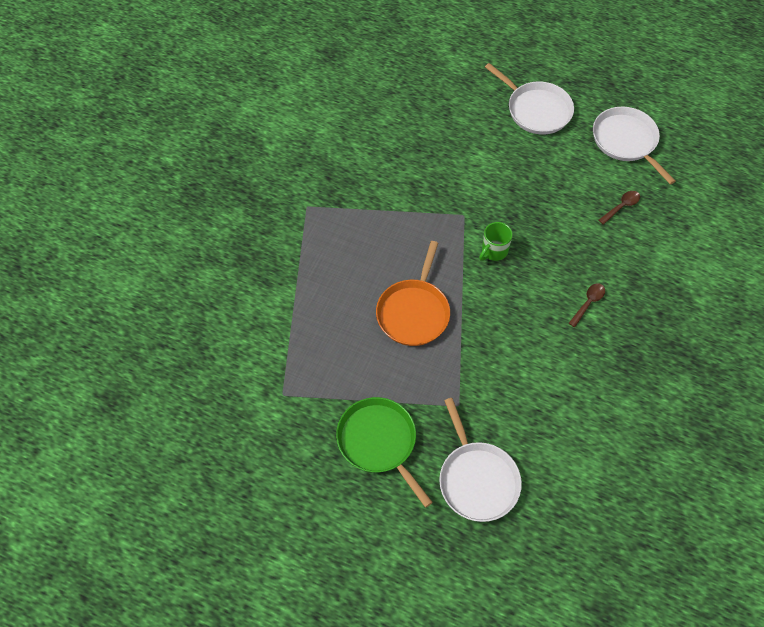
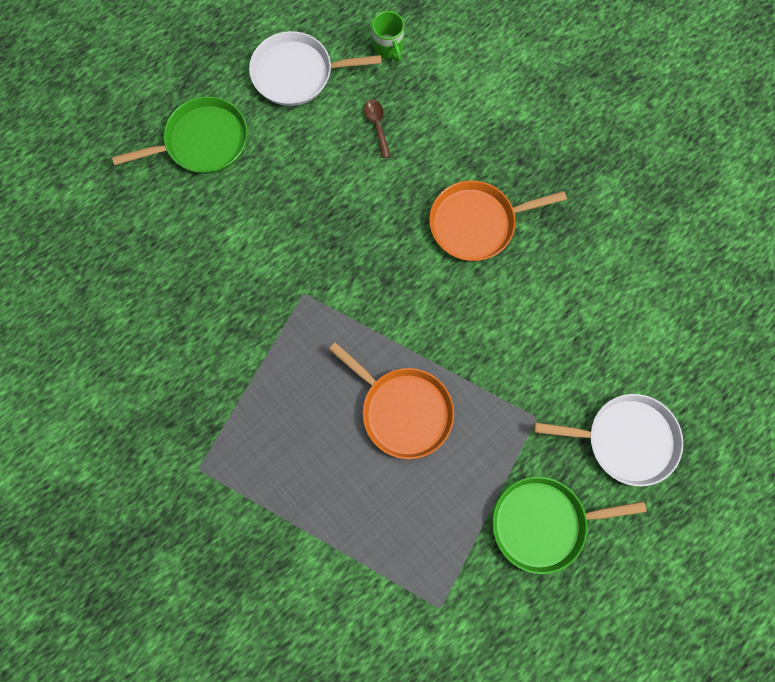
camera: 65 degrees left, 15 degrees up
green mug [479,222,513,261] -> green mug moved to [372,11,404,62]
white pan [485,63,574,134] -> green pan [112,96,248,174]
brown spoon [569,283,605,327] -> orange pan [429,181,567,261]

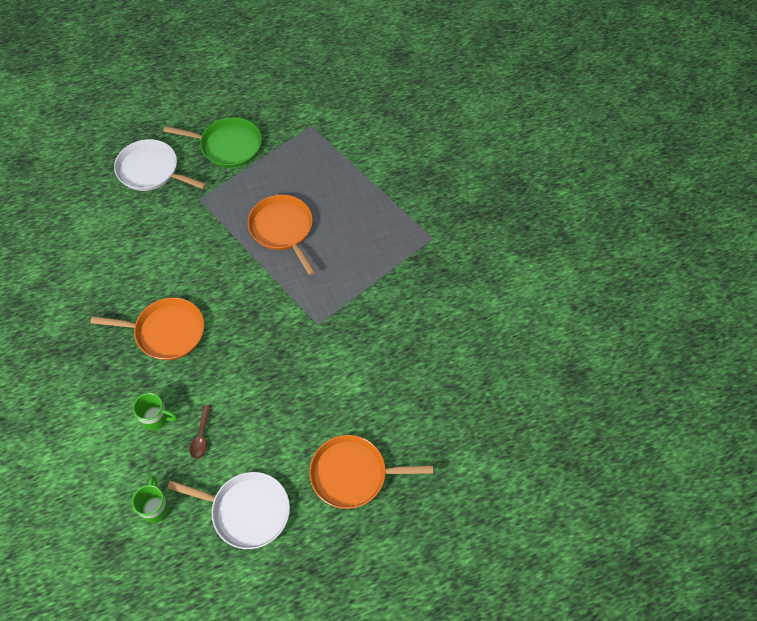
camera: 160 degrees left, 15 degrees down
green pan [112,96,248,174] -> orange pan [309,435,433,509]
none -> green mug [133,393,177,430]

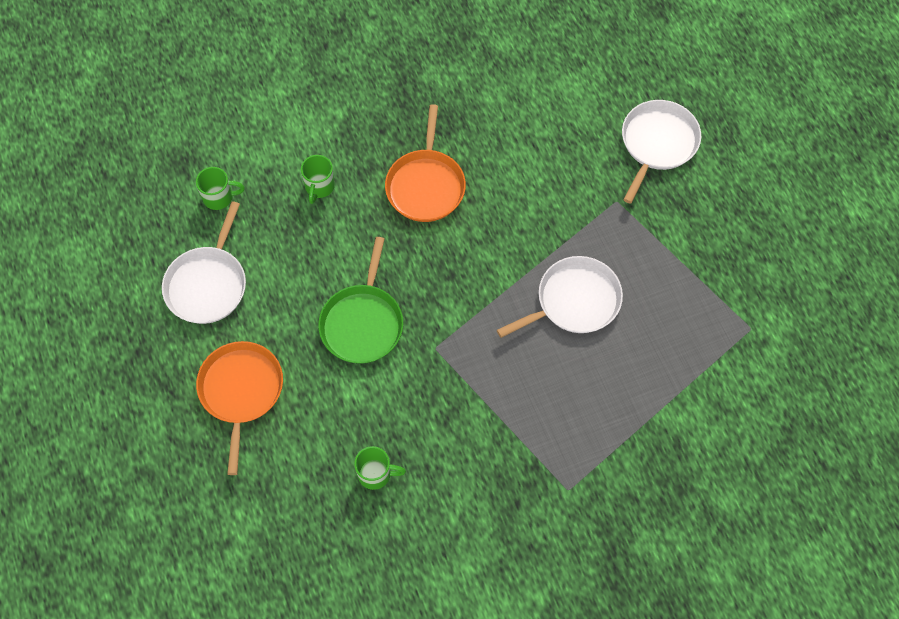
camera: 90 degrees right, 5 degrees up
green pan [163,117,262,168] -> green pan moved to [318,237,403,364]
brown spoon [190,405,211,459] -> none
orange pan [248,195,316,275] -> white pan [497,256,623,338]
none -> green mug [354,446,406,490]

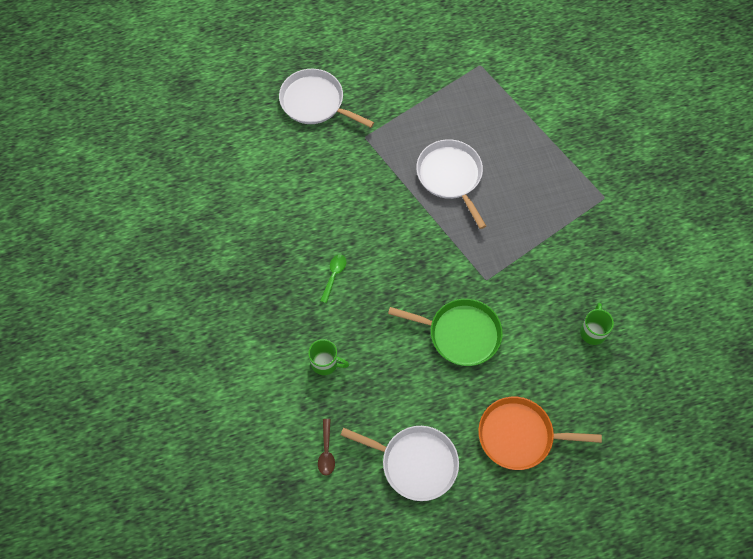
camera: 85 degrees left, 0 degrees up
green mug [196,167,245,210] -> brown spoon [318,419,335,476]
orange pan [385,104,466,222] -> green spoon [320,254,346,303]

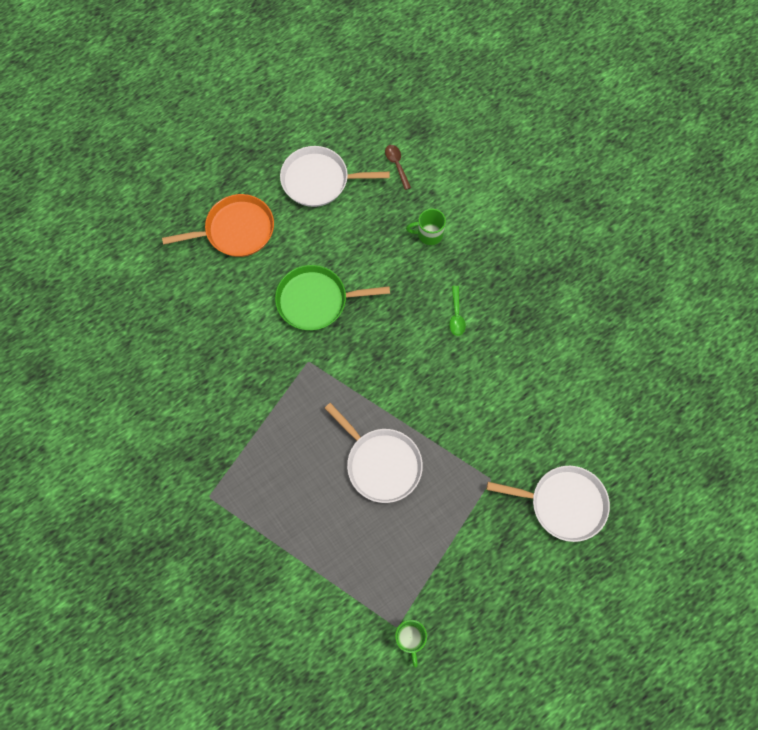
camera: 160 degrees right, 5 degrees up
green mug [580,303,614,345] -> green mug moved to [395,620,427,668]

